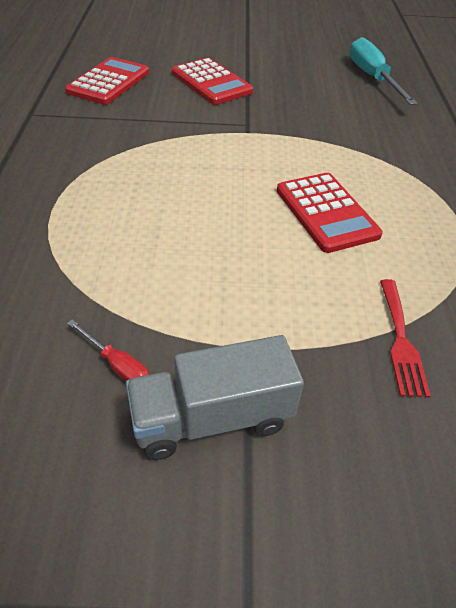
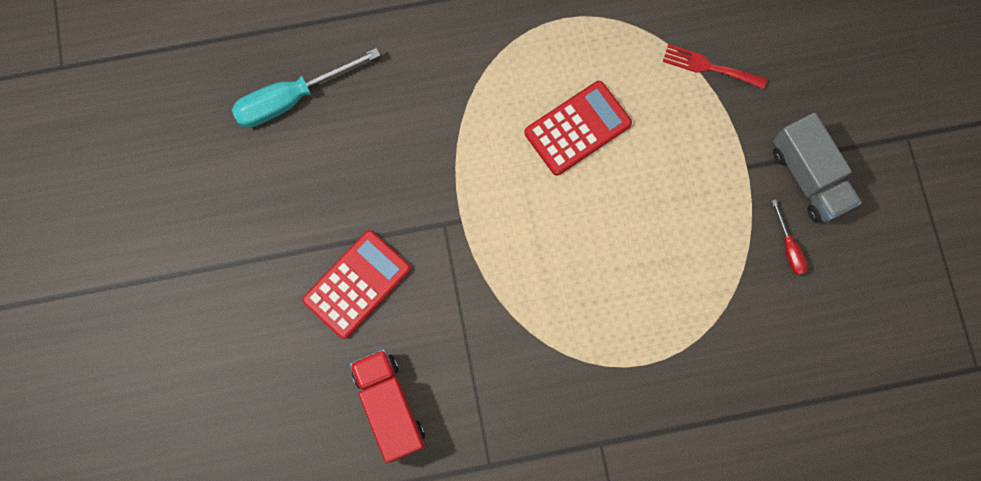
camera: 100 degrees left, 30 degrees up
red calculator [65,57,149,105] -> red truck [350,349,425,463]
red screwdriver [67,319,150,381] -> red screwdriver turned 135 degrees clockwise [772,200,808,275]
red fork [380,279,431,398] -> red fork turned 150 degrees counterclockwise [663,44,767,89]

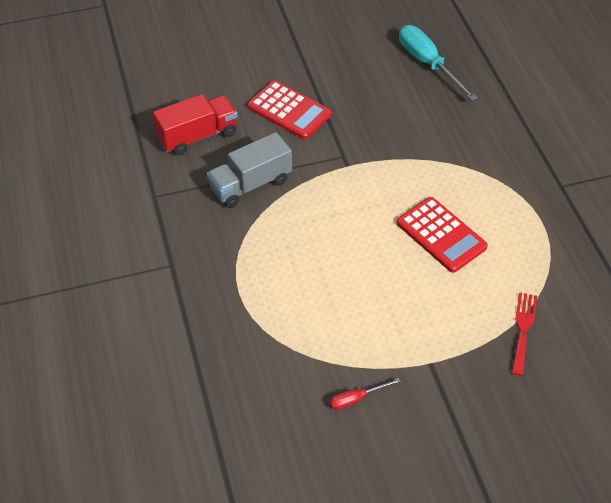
camera: 85 degrees right, 25 degrees down
grey truck [773,113,862,223] -> grey truck moved to [207,132,292,208]

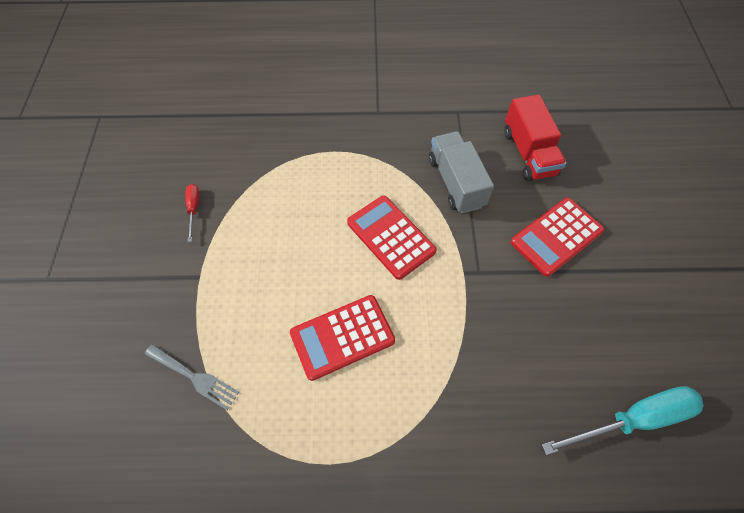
camera: 105 degrees right, 10 degrees up
red fork [511,292,537,376] -> grey fork [145,344,239,410]
none -> red calculator [347,195,437,280]

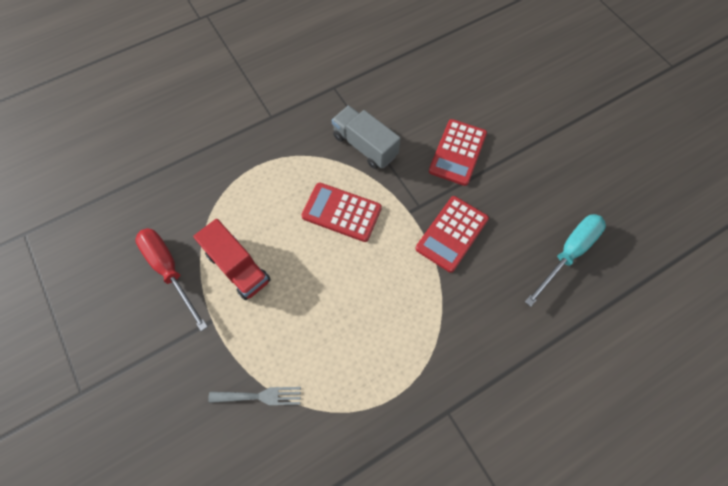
camera: 30 degrees left, 5 degrees up
red screwdriver [185,184,199,242] -> red screwdriver [135,228,208,331], size x2.05
red calculator [290,295,395,381] -> red calculator moved to [416,196,489,273]
red truck [504,94,566,181] -> red truck moved to [193,219,271,300]

